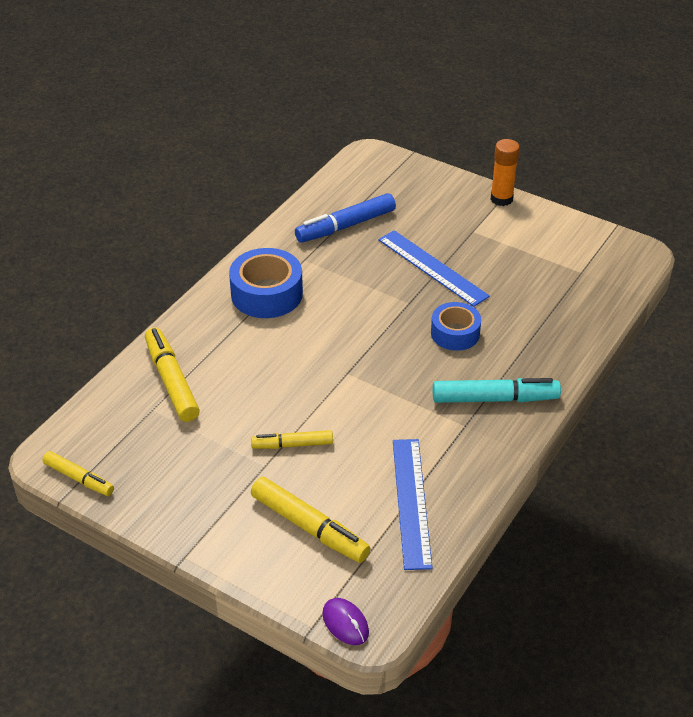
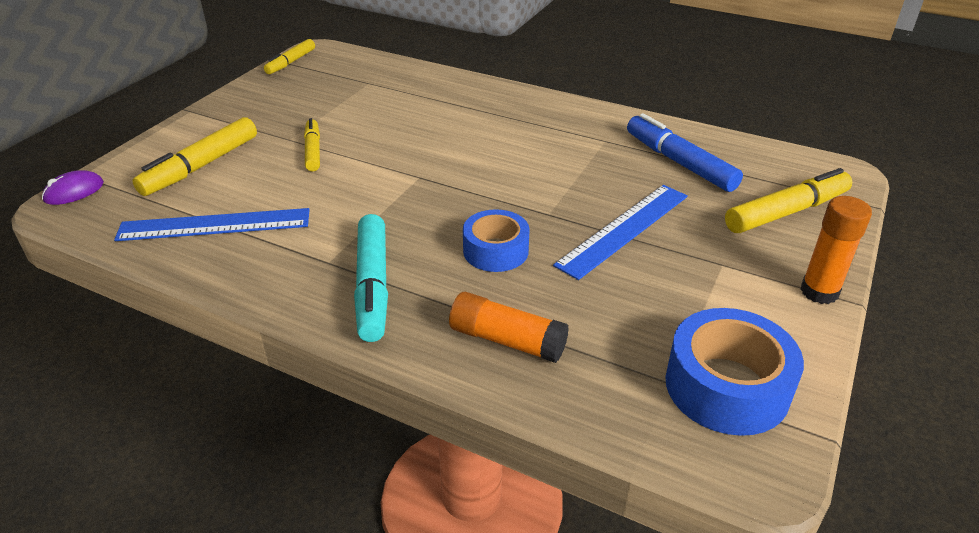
camera: 85 degrees right, 5 degrees down
yellow marker [145,327,200,422] -> yellow marker moved to [725,168,852,233]
blue tape [229,248,303,318] -> blue tape moved to [665,308,804,436]
none -> orange glue stick [449,292,569,363]

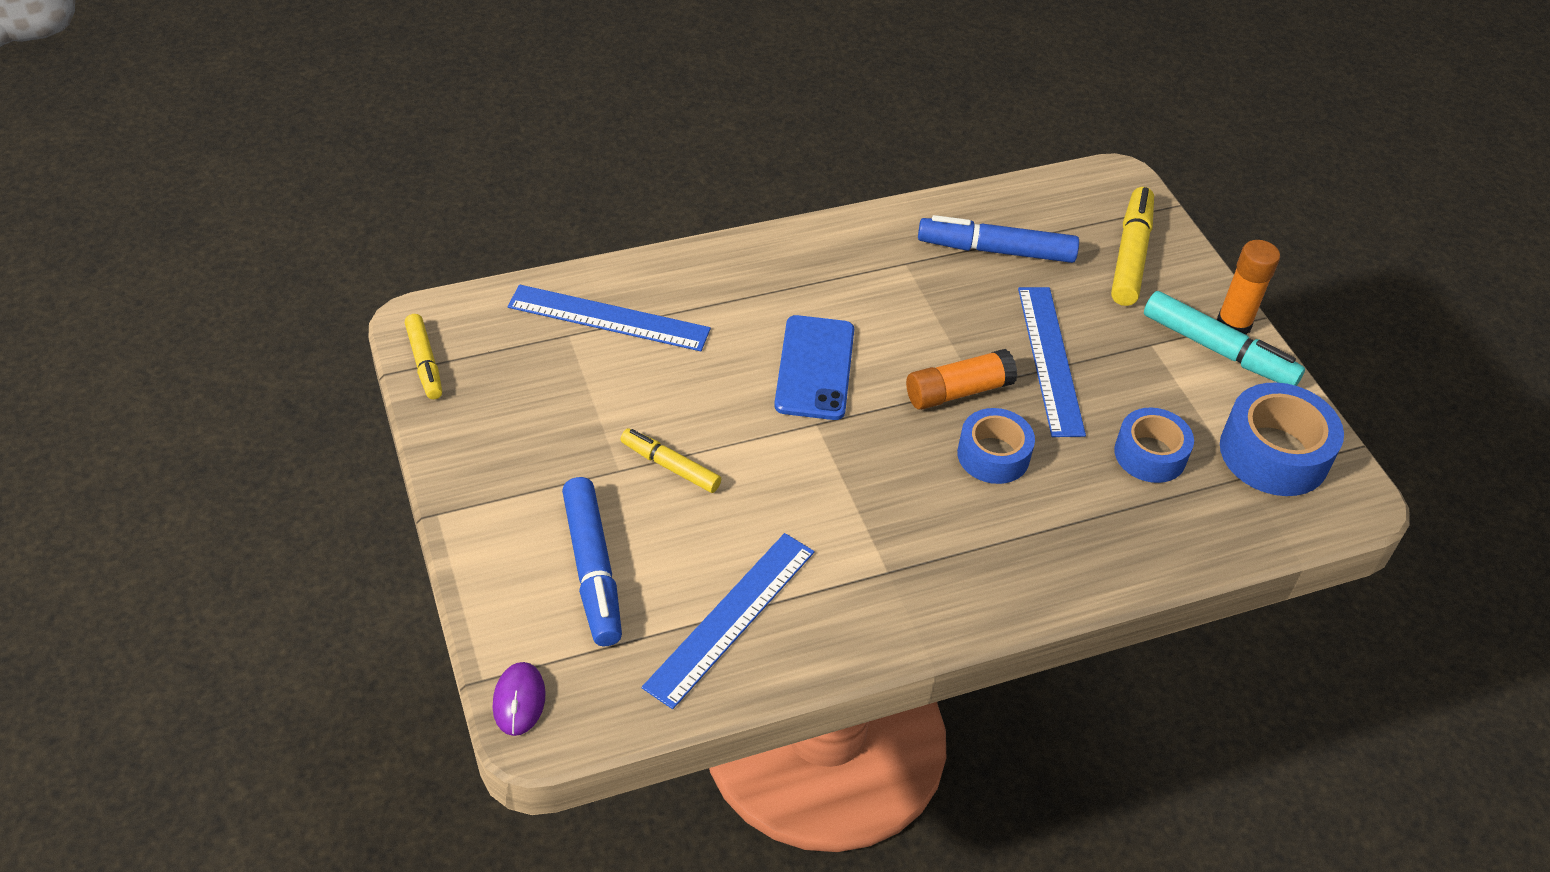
camera: 50 degrees left, 10 degrees up
yellow marker [132,117,257,196] -> blue marker [562,477,622,646]
turquoise marker [354,214,388,342] -> turquoise marker moved to [1144,291,1305,386]
orange glue stick [449,292,569,363] -> orange glue stick moved to [906,349,1017,410]
none -> blue ruler [508,284,711,351]
none -> blue phone [774,315,854,420]
none -> blue tape [1114,408,1194,483]

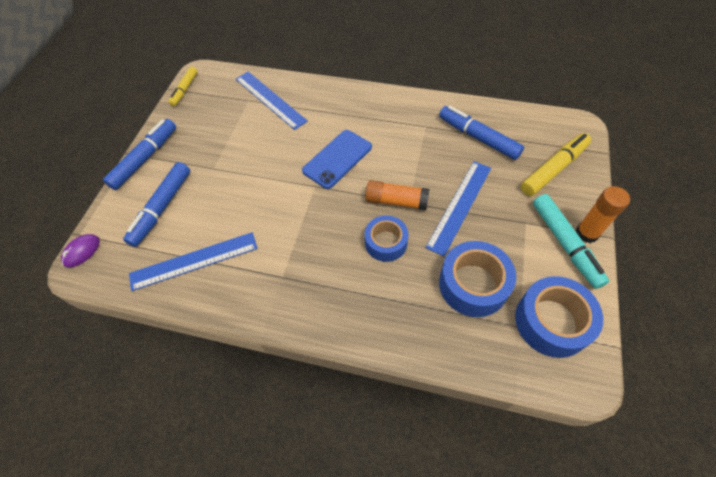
camera: 40 degrees right, 10 degrees up
yellow marker [621,428,721,493] -> none
blue tape [1114,408,1194,483] -> blue tape [439,241,516,317], size x1.52
none -> blue marker [103,119,176,190]

